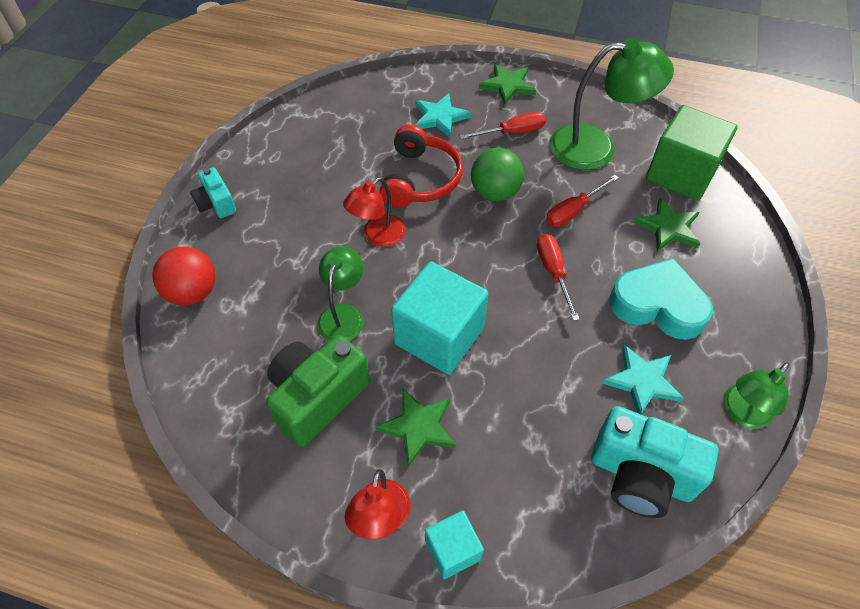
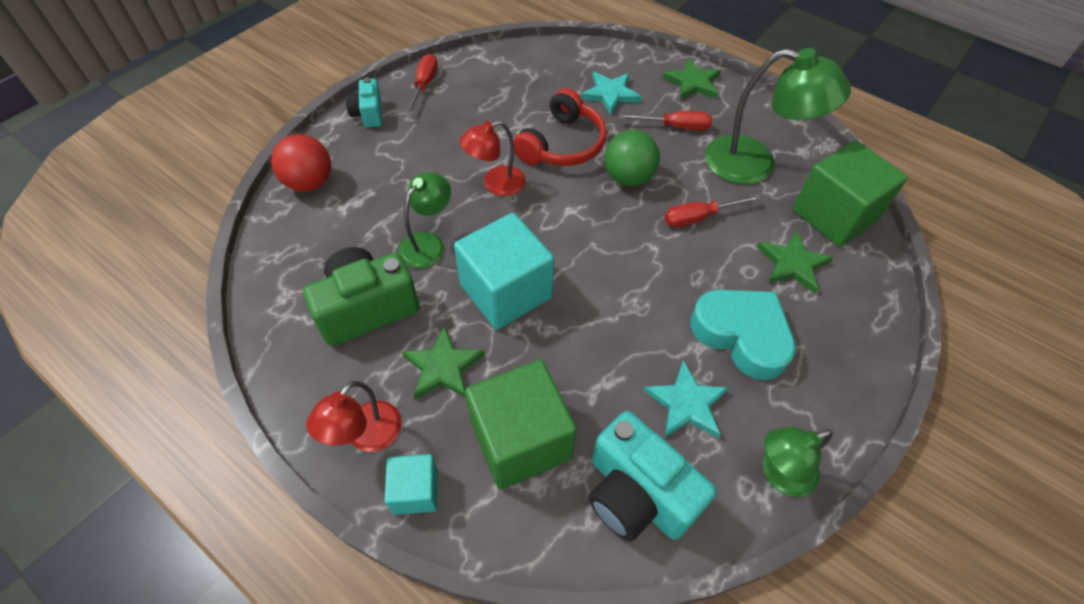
camera: 20 degrees right, 0 degrees up
red screwdriver [537,234,580,321] -> red screwdriver moved to [405,54,438,115]
none -> green cube [465,360,577,490]

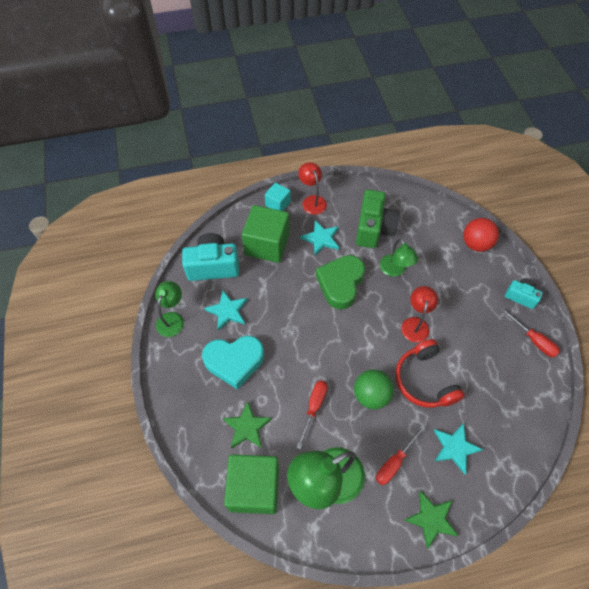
camera: 130 degrees right, 5 degrees up
green star [402,326,485,400] -> turquoise star [300,220,339,255]
turquoise cube [454,213,554,330] -> green heart [316,255,365,309]

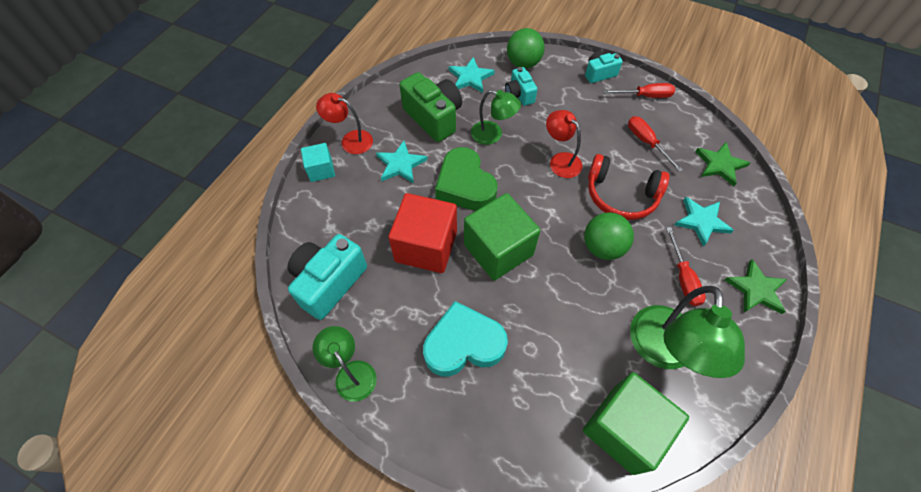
camera: 50 degrees left, 0 degrees up
turquoise heart [202,336,264,390] -> turquoise heart turned 135 degrees counterclockwise [423,301,508,376]
turquoise star [204,290,248,331] -> turquoise star moved to [449,57,495,93]
green star [223,401,272,449] -> green star moved to [695,142,750,187]
green cube [242,205,289,263] -> green cube moved to [464,193,541,281]
red screwdriver [296,381,328,449] -> red screwdriver moved to [628,116,683,171]
red ball [463,218,499,252] -> green ball [507,28,545,69]
none -> red cube [388,193,457,273]
none -> turquoise camera [505,67,537,106]

